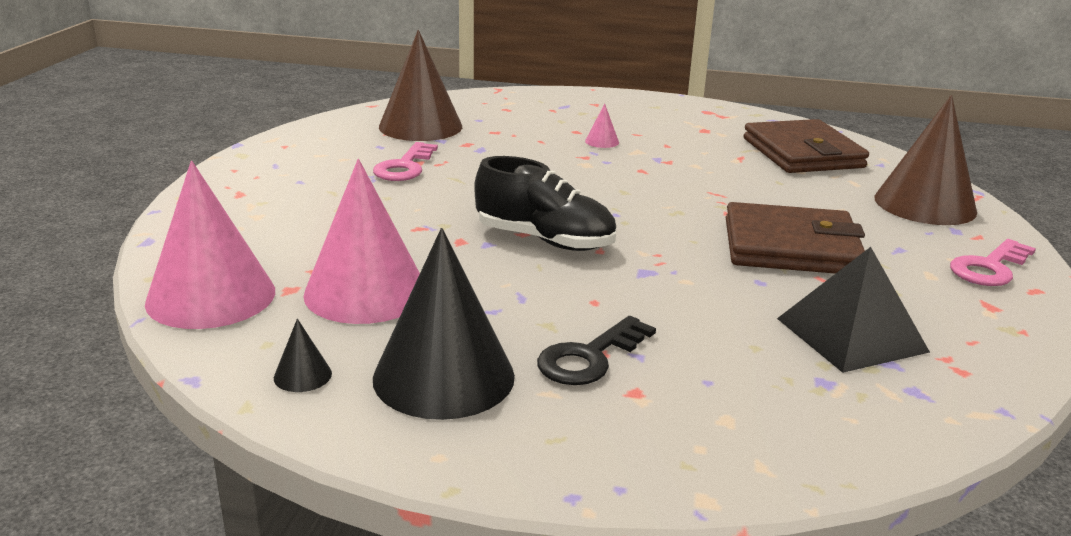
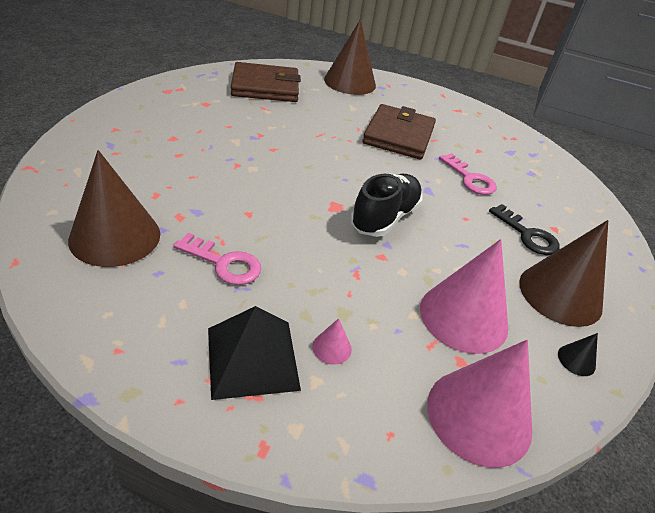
camera: 85 degrees left, 15 degrees up
black cone [373,228,515,420] -> brown cone [519,220,608,327]
pink cone [585,104,619,148] -> pink cone moved to [313,318,352,365]
black pyramid [777,247,930,373] -> black pyramid moved to [208,306,301,400]
pink key [950,239,1036,286] -> pink key moved to [439,153,497,195]

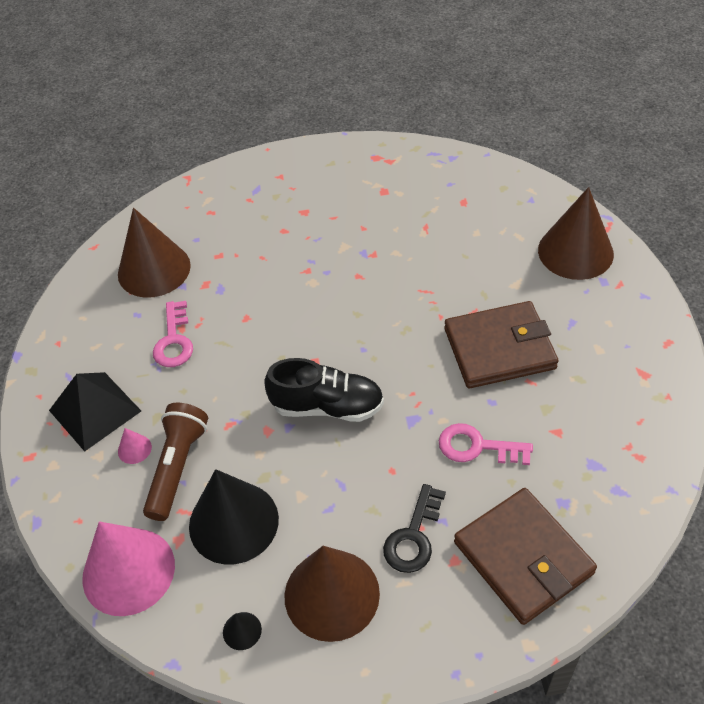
camera: 70 degrees right, 10 degrees up
brown wallet [231,62,301,102] -> brown wallet moved to [454,488,597,625]
pink cone [420,239,508,354] -> black cone [189,469,279,565]
pink key [439,153,497,195] -> pink key turned 75 degrees clockwise [439,423,533,465]
none -> brown flashlight [143,403,208,521]

